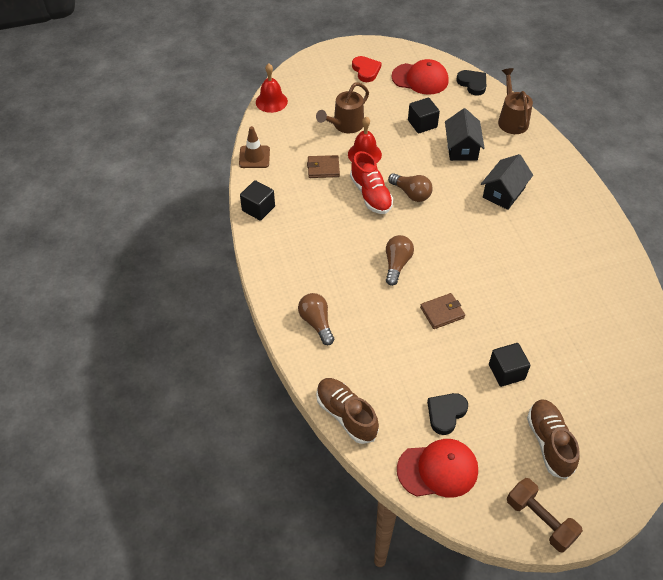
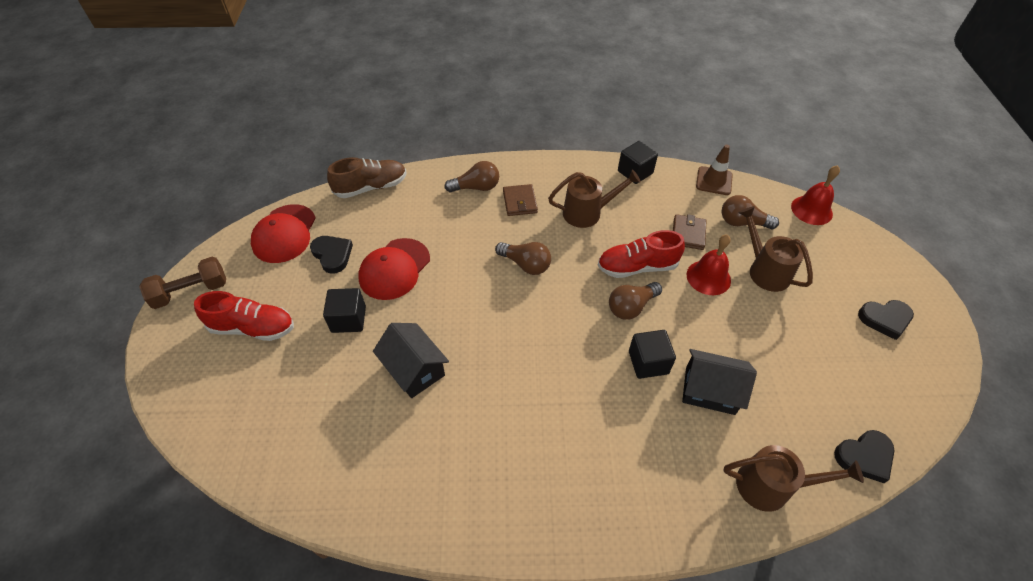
camera: 105 degrees right, 0 degrees up
red heart [352,56,382,82] -> black heart [858,300,914,340]
red cap [391,59,449,95] -> red cap moved to [358,238,430,300]
black cube [408,97,440,134] -> black cube moved to [629,330,676,379]
brown wallet [420,293,465,329] -> brown wallet moved to [503,184,538,216]
black house [481,154,533,210] -> black house moved to [373,323,449,398]
brown shoe [527,399,580,479] -> red shoe [194,291,294,341]
none -> brown watering can [548,169,641,228]
none -> brown light bulb [722,195,779,229]

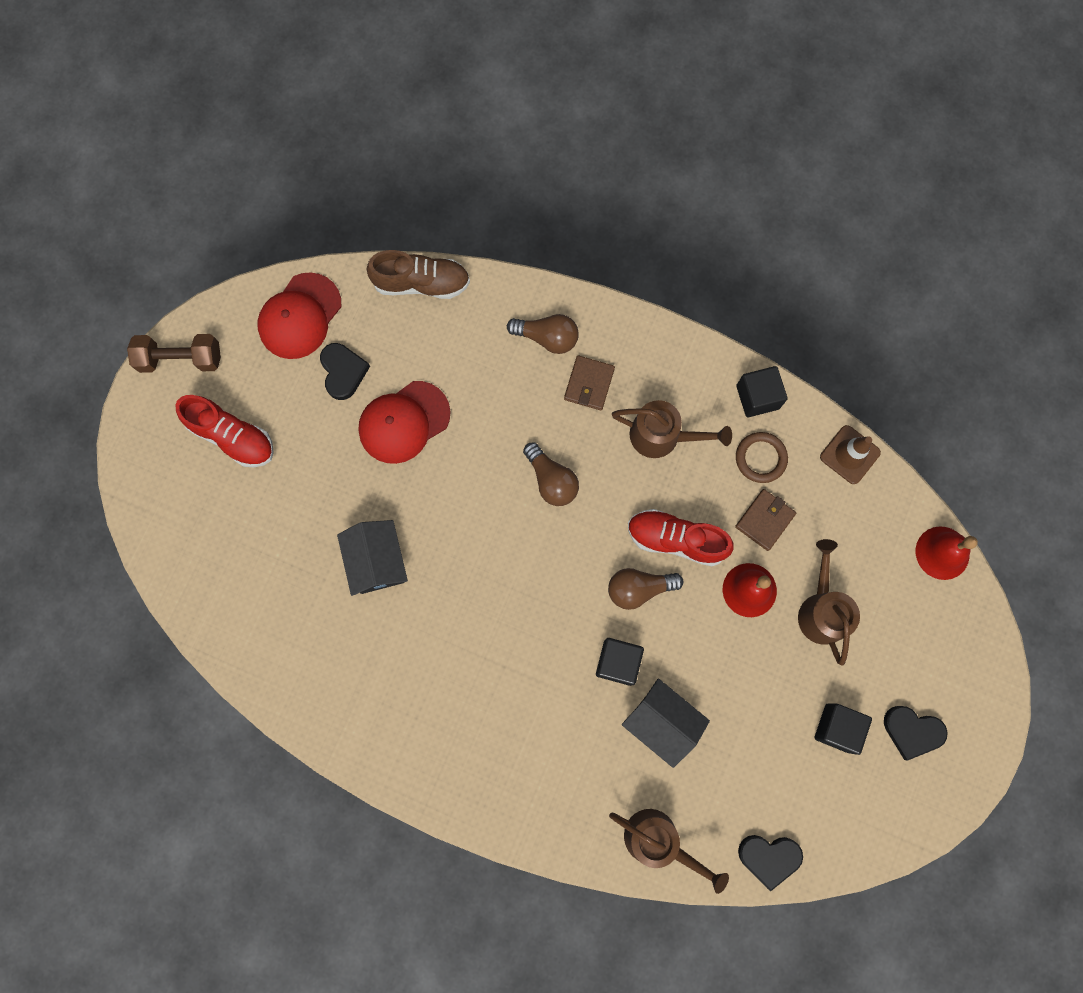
camera: 25 degrees right, 25 degrees up
black cube [323,288,366,333] -> black cube moved to [815,704,872,755]
brown light bulb [722,195,779,229] -> none
none -> brown ring [736,432,788,483]

